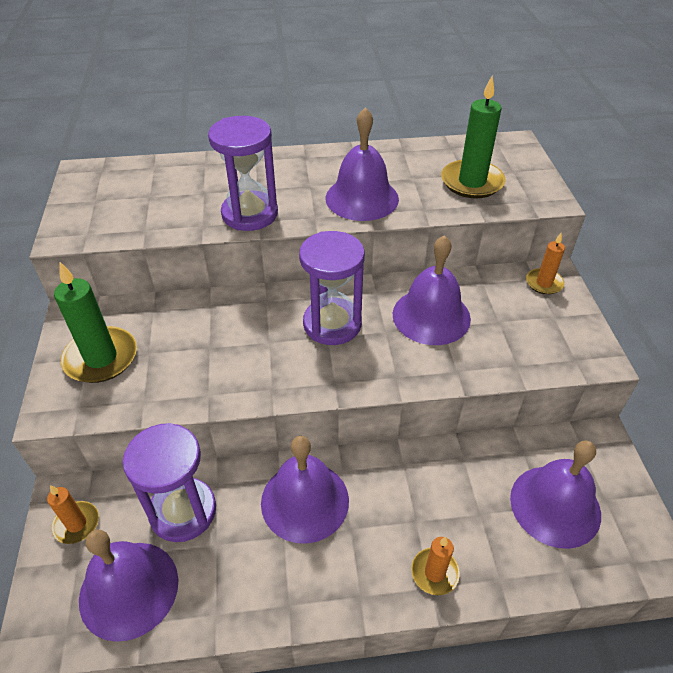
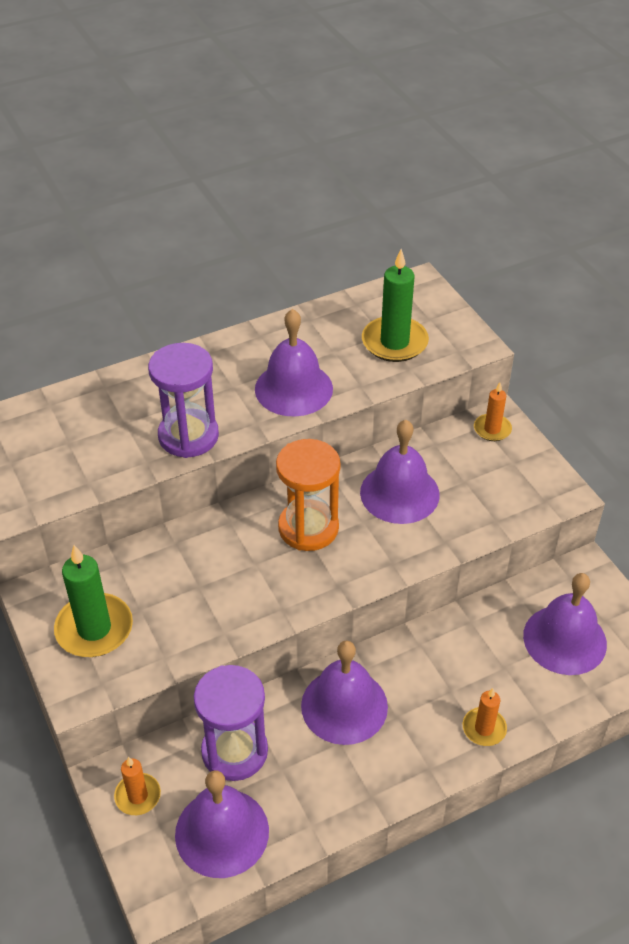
camera: 20 degrees left, 0 degrees up
purple hourglass [299,231,365,345] -> orange hourglass [276,439,340,551]

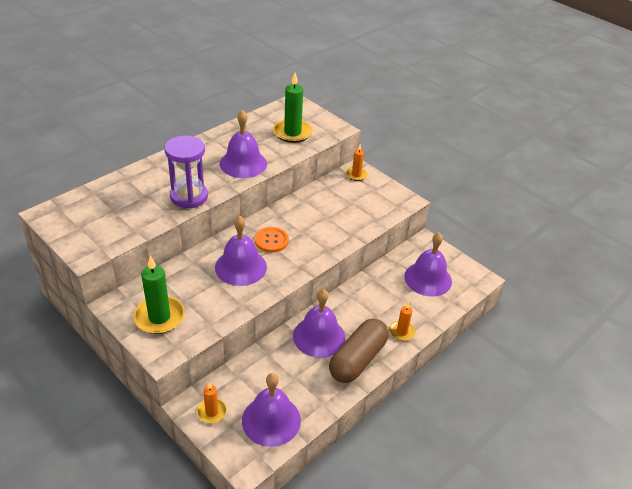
camera: 20 degrees left, 5 degrees down
purple hourglass [194,665,268,781] -> none
orange hourglass [276,439,340,551] -> orange button [255,227,289,253]
purple bell [360,420,440,524] -> purple bell moved to [215,215,267,286]
none -> brown capsule [329,319,389,383]

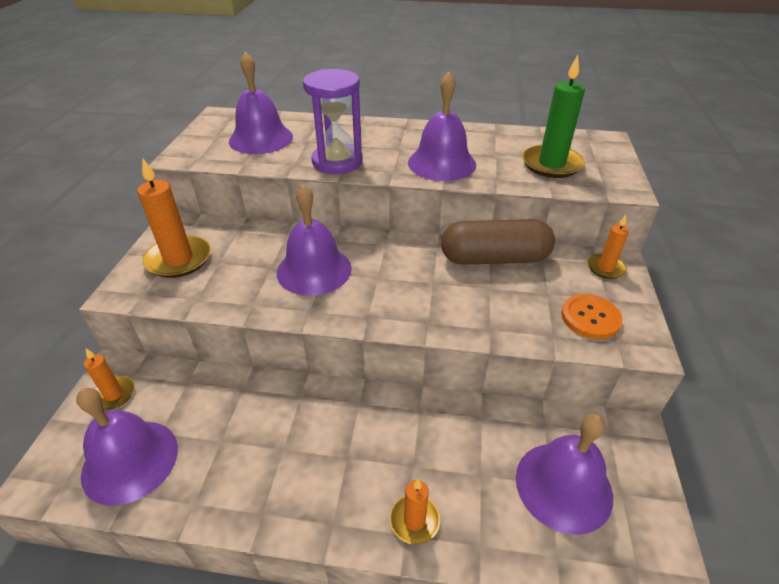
camera: 55 degrees right, 0 degrees up
green candle [133,256,185,334] -> orange candle [137,158,211,278]
orange button [255,227,289,253] -> orange button moved to [561,294,622,339]
purple bell [293,289,345,358] -> purple bell moved to [229,51,293,154]
brown capsule [329,319,389,383] -> brown capsule moved to [441,219,555,265]

